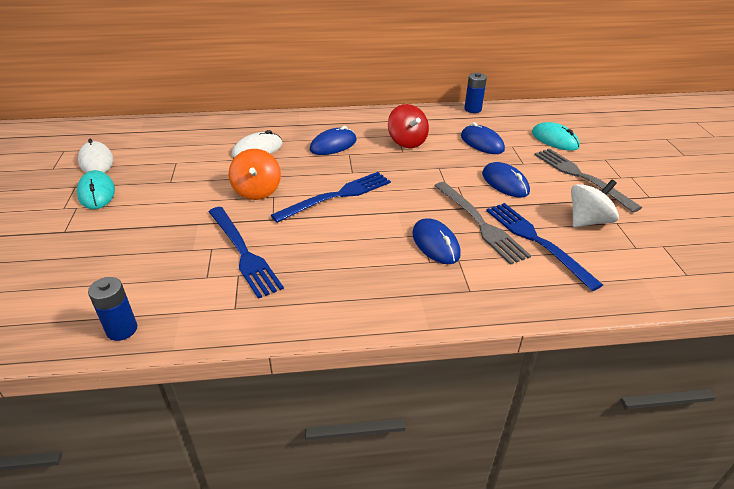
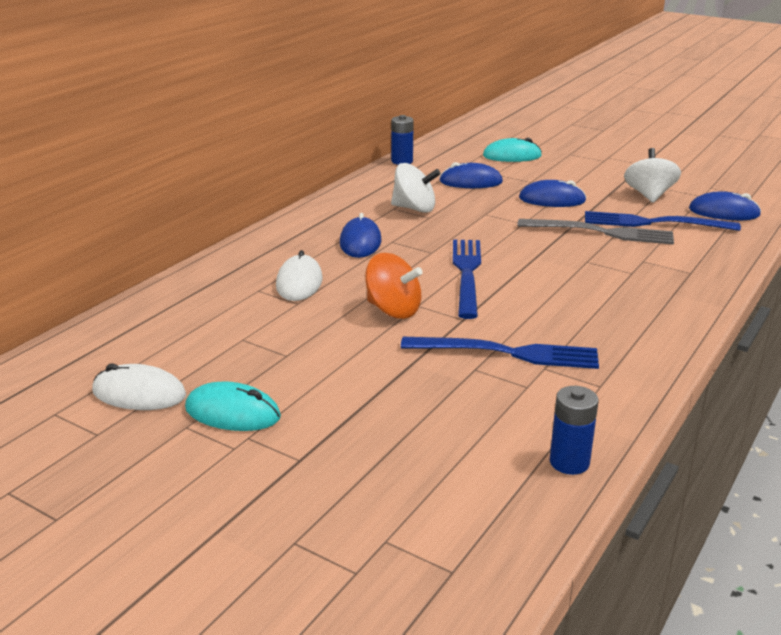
camera: 50 degrees left, 10 degrees down
red spinning top [388,104,429,148] -> white spinning top [391,163,441,213]
blue mouse [412,218,461,264] -> blue mouse moved to [689,192,761,220]
grey fork [535,148,642,212] -> none

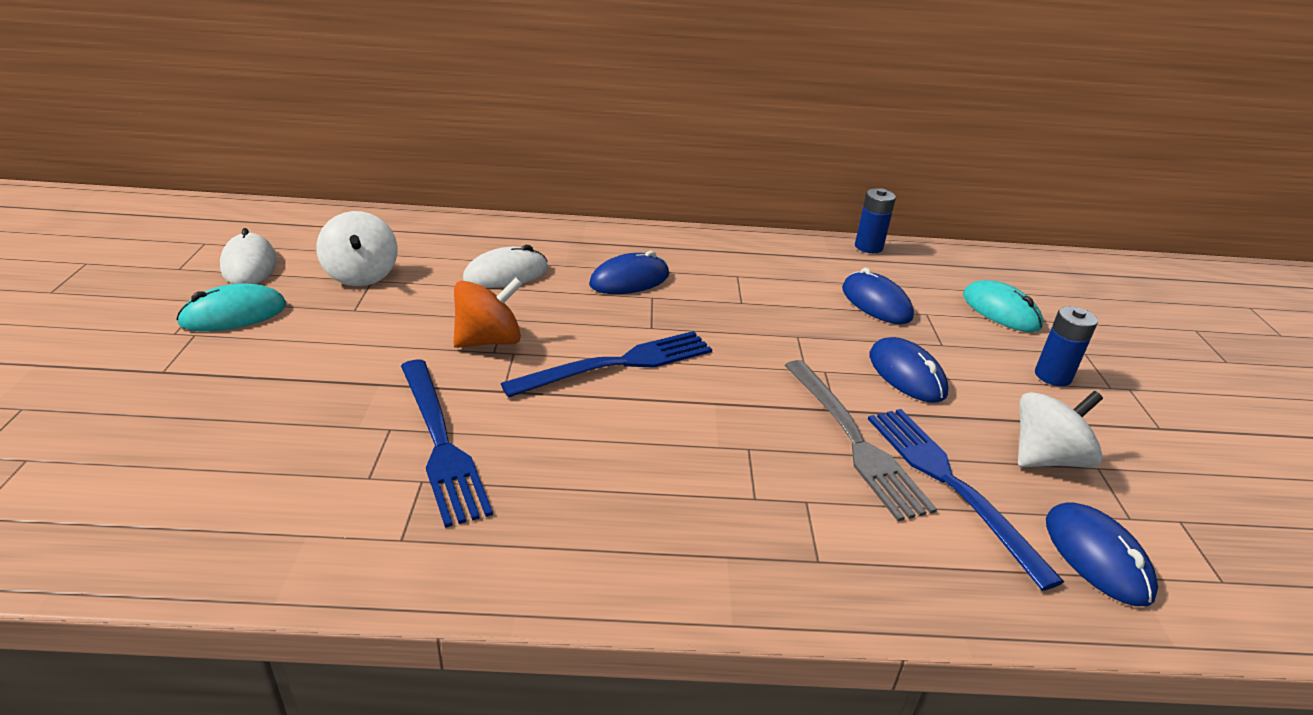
camera: 55 degrees right, 5 degrees up
turquoise mouse [185,381,281,431] -> turquoise mouse turned 75 degrees clockwise [176,284,286,332]
orange spinning top [365,253,423,319] -> orange spinning top turned 120 degrees counterclockwise [453,277,523,348]
white spinning top [391,163,441,213] -> white spinning top moved to [317,211,398,286]
blue battery [550,386,599,475] -> blue battery moved to [1035,306,1098,386]

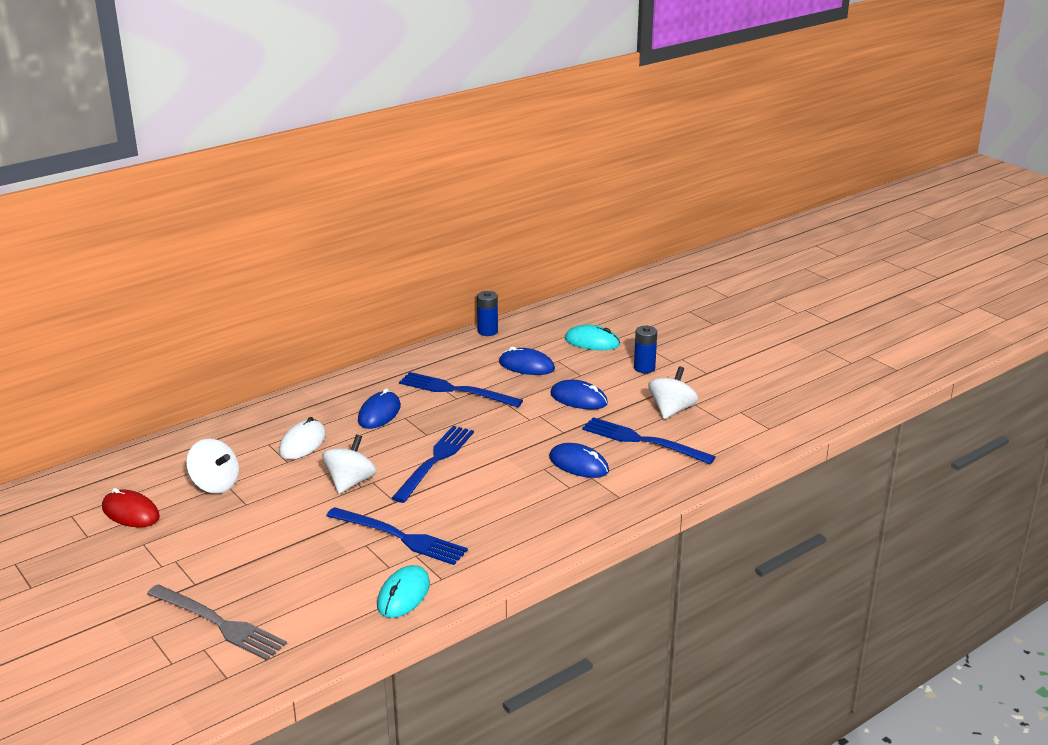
camera: 35 degrees left, 5 degrees down
turquoise mouse [176,284,286,332] -> turquoise mouse moved to [377,565,430,618]
white mouse [220,228,277,284] -> red mouse [102,488,160,527]
orange spinning top [453,277,523,348] -> white spinning top [322,434,377,494]
grey fork [784,360,937,521] -> grey fork moved to [147,584,287,661]
blue mouse [1046,502,1158,606] -> blue mouse moved to [549,443,609,478]
none -> blue fork [399,372,523,407]

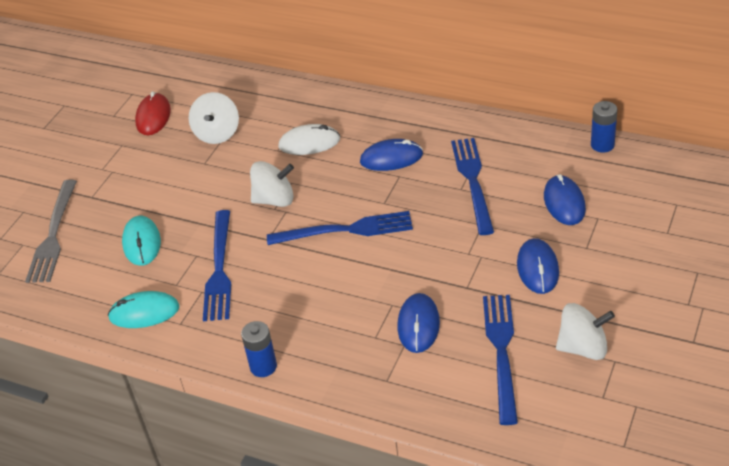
camera: 65 degrees right, 15 degrees up
turquoise mouse [565,325,620,350] -> turquoise mouse moved to [122,215,161,266]
blue battery [634,326,657,373] -> blue battery moved to [241,321,277,377]

